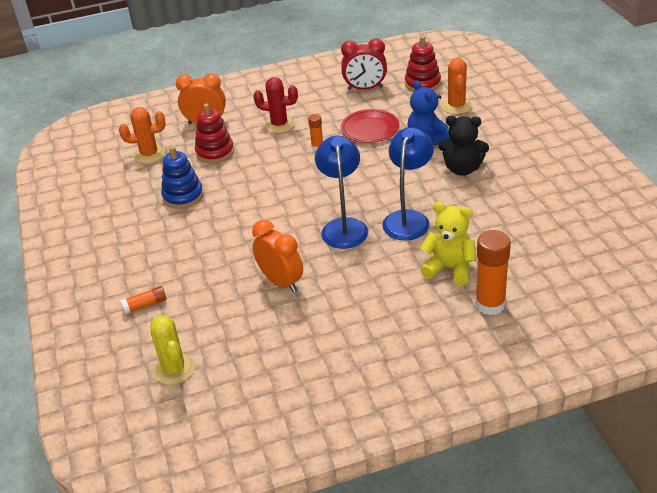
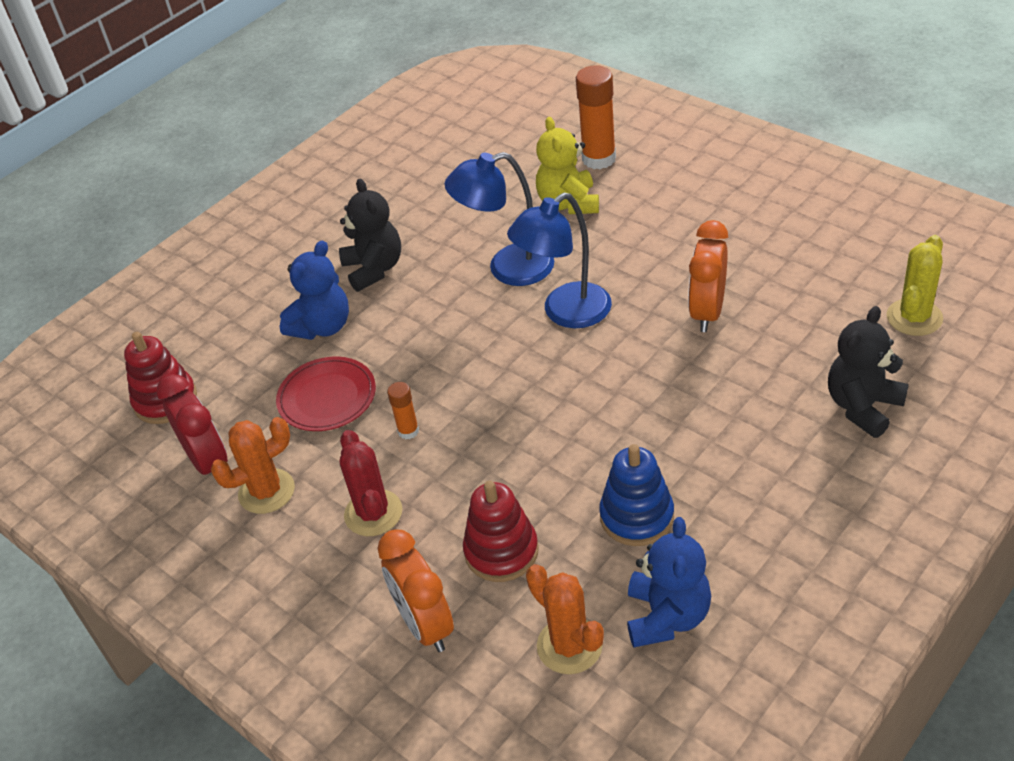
camera: 120 degrees left, 5 degrees up
orange glue stick [120,286,166,314] -> black teddy bear [828,306,909,438]
orange cactus [441,58,472,114] -> orange cactus moved to [211,417,295,514]
none -> blue teddy bear [627,517,711,647]

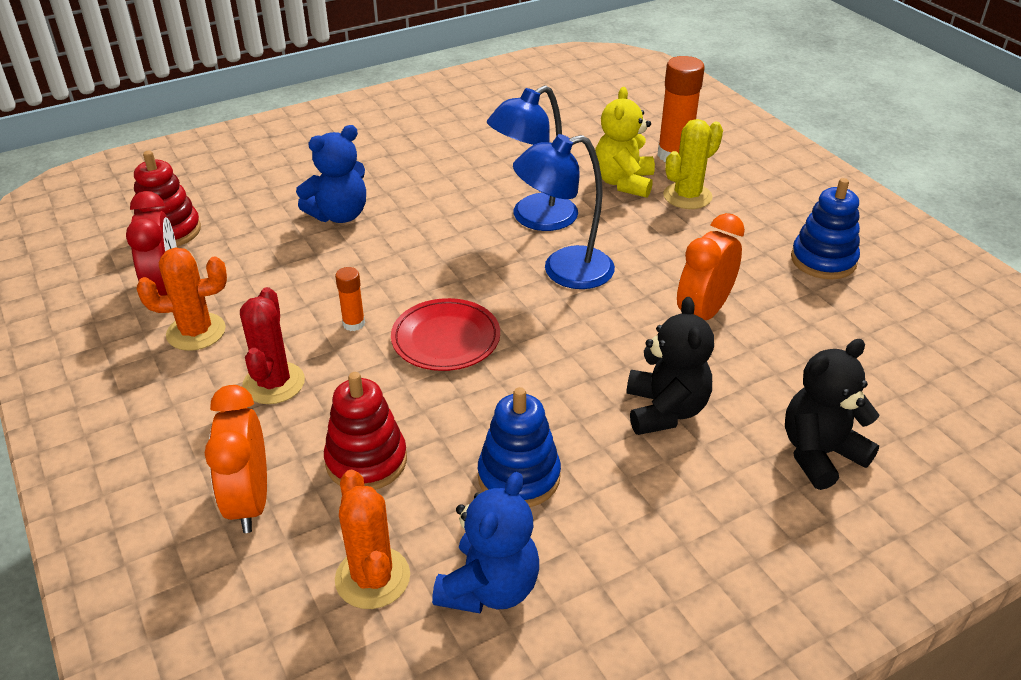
camera: 15 degrees right, 5 degrees down
red plate [276,356,376,431] -> red plate moved to [391,298,500,371]
black teddy bear [339,179,401,292] -> black teddy bear moved to [626,297,714,435]
blue lamp [445,152,554,286] -> blue lamp turned 45 degrees counterclockwise [487,85,578,231]
yellow cactus [887,235,943,336] -> yellow cactus moved to [663,119,723,209]
none -> blue stacking toy [791,178,860,279]

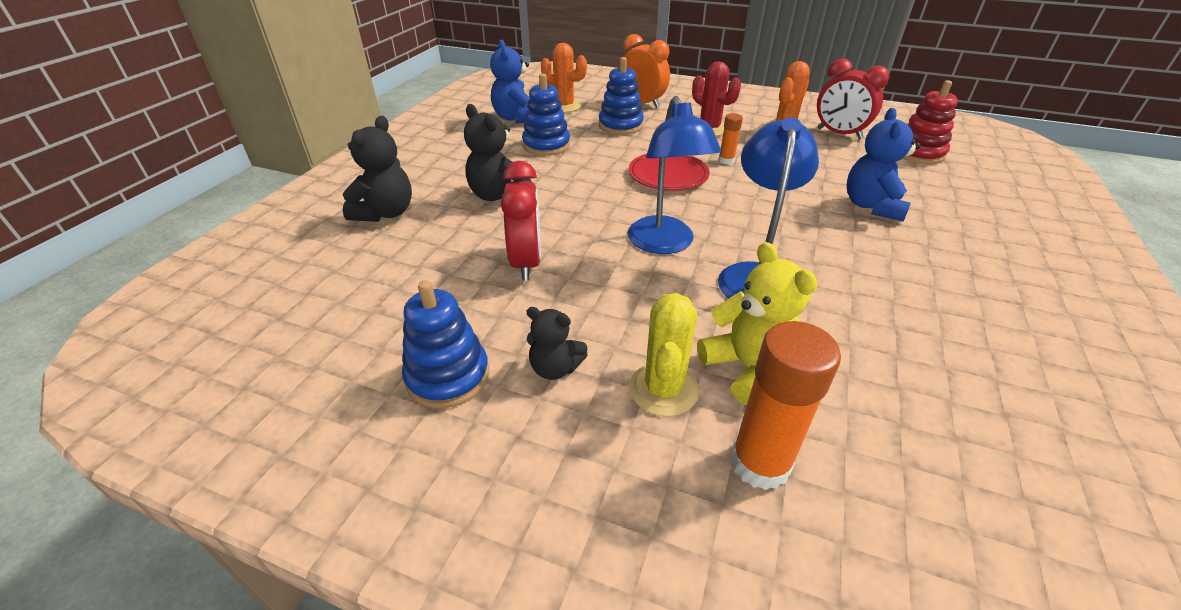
camera: 140 degrees right, 0 degrees up
red stacking toy [324,372,407,490] -> blue stacking toy [599,57,644,135]
blue lamp [513,134,615,289] -> blue lamp turned 135 degrees clockwise [628,96,721,254]
orange clock [677,213,745,320] -> red clock [501,161,541,281]
none -> black teddy bear [527,307,588,380]

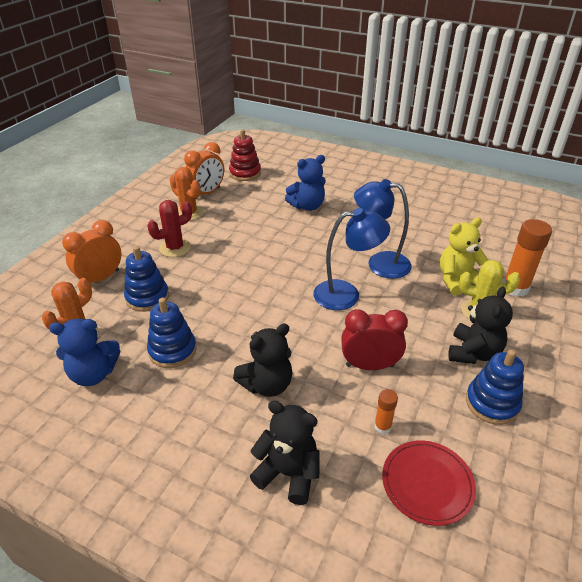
camera: 85 degrees left, 0 degrees up
black teddy bear [527,307,588,380] -> black teddy bear [448,286,513,364], size x1.58
red plate [629,154,709,190] -> red plate moved to [382,440,476,526]
orange glue stick [719,113,743,164] -> orange glue stick moved to [374,389,398,434]
red clock [817,59,889,139] -> orange clock [184,142,224,199]
blue teddy bear [847,108,921,221] -> blue teddy bear turned 45 degrees counterclockwise [285,155,326,211]

